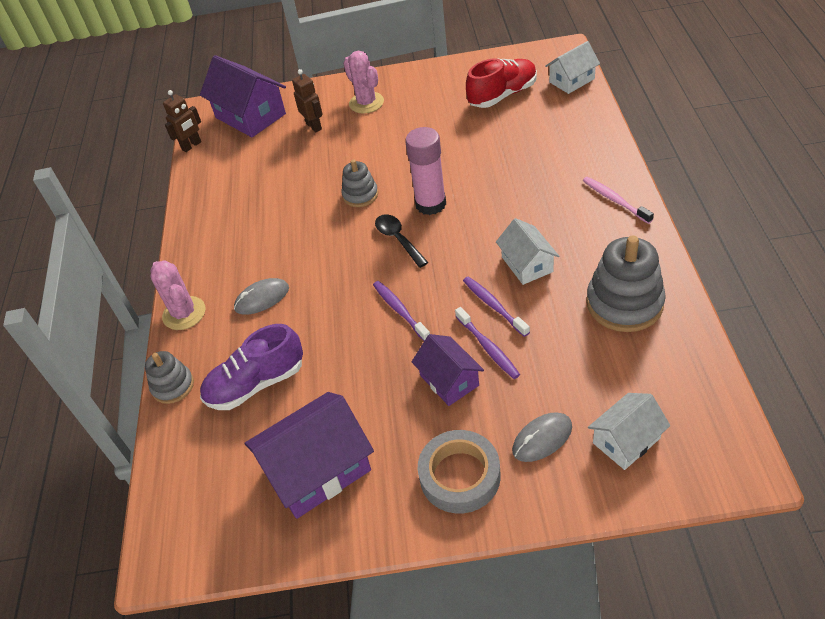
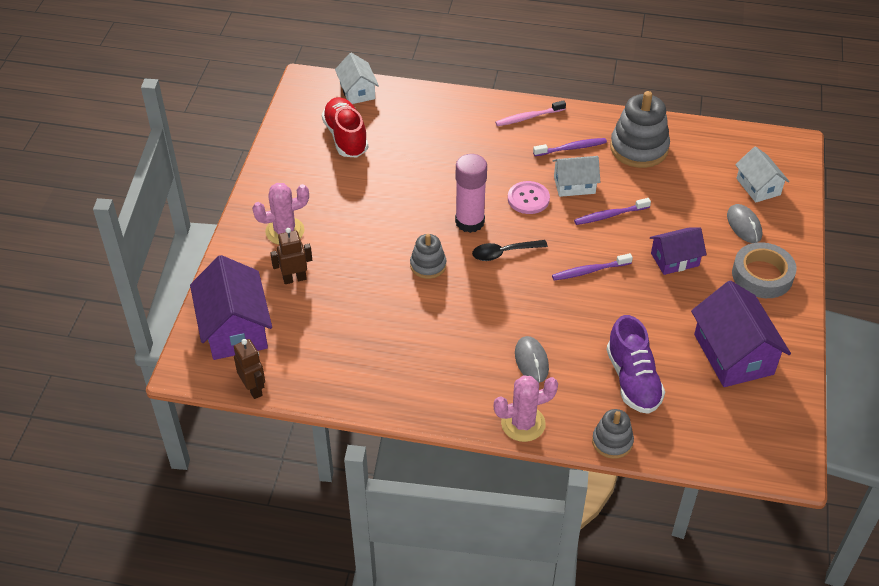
camera: 80 degrees left, 0 degrees up
purple house [200,55,286,137] -> purple house turned 75 degrees counterclockwise [190,255,272,360]
purple toothbrush [455,307,520,379] -> purple toothbrush moved to [533,138,607,156]
none -> pink button [508,181,550,214]

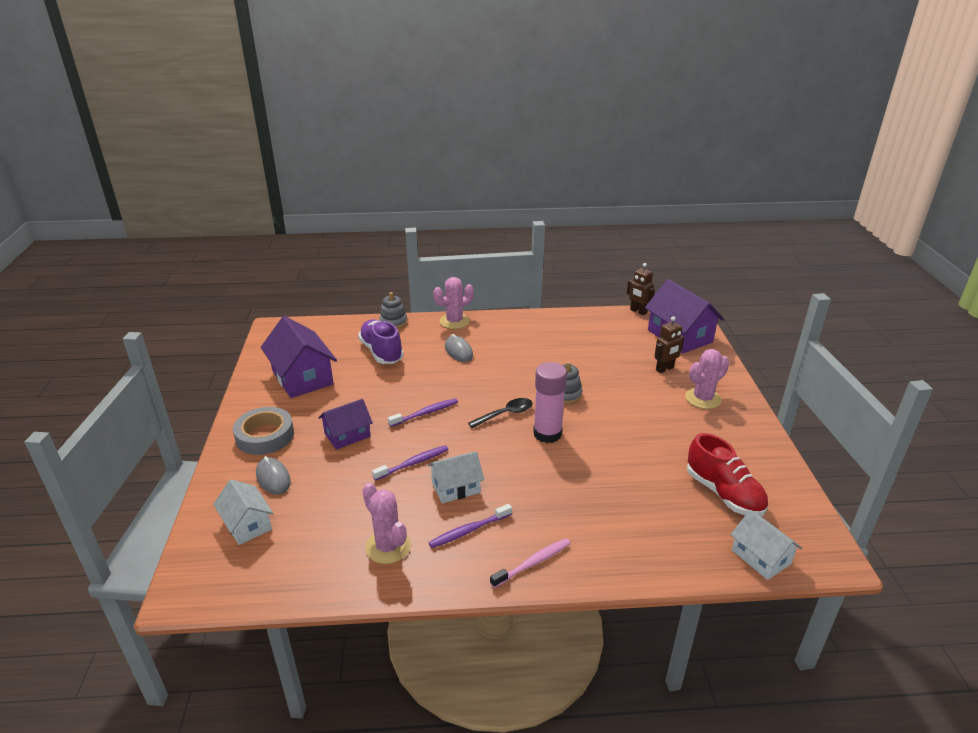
camera: 165 degrees right, 15 degrees down
pink button [508,181,550,214] -> none
grey stacking toy [610,91,670,168] -> pink cactus [362,483,411,564]

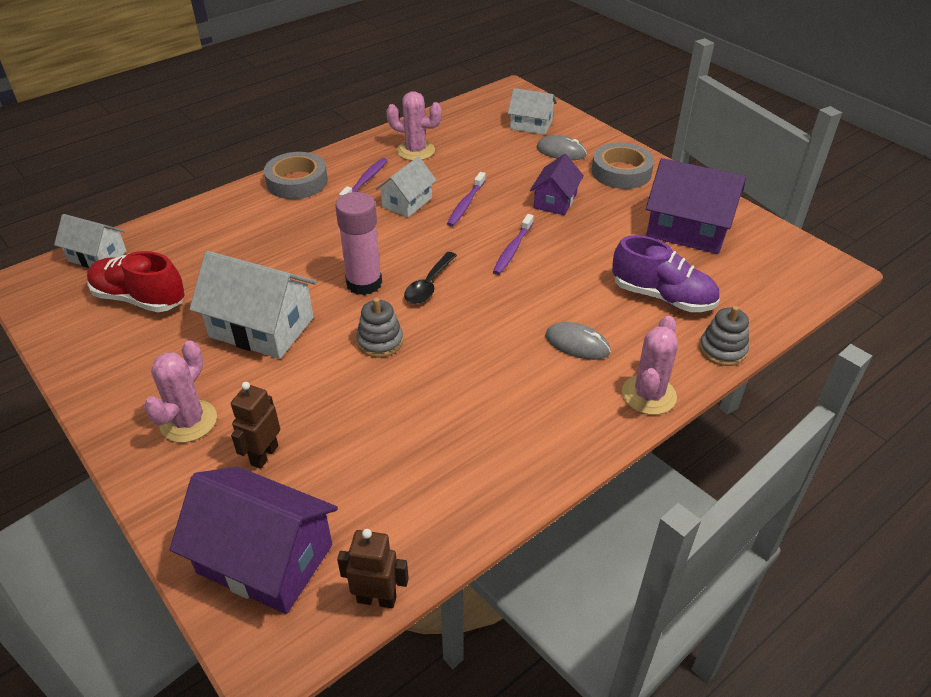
camera: 145 degrees right, 10 degrees up
pink toothbrush [490,538,571,588] -> grey tape [264,152,328,199]
none -> white house [190,251,317,359]

